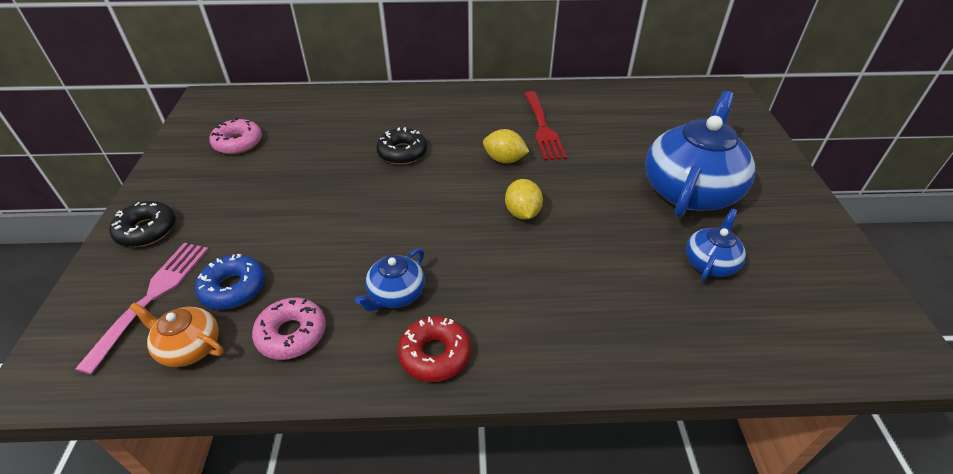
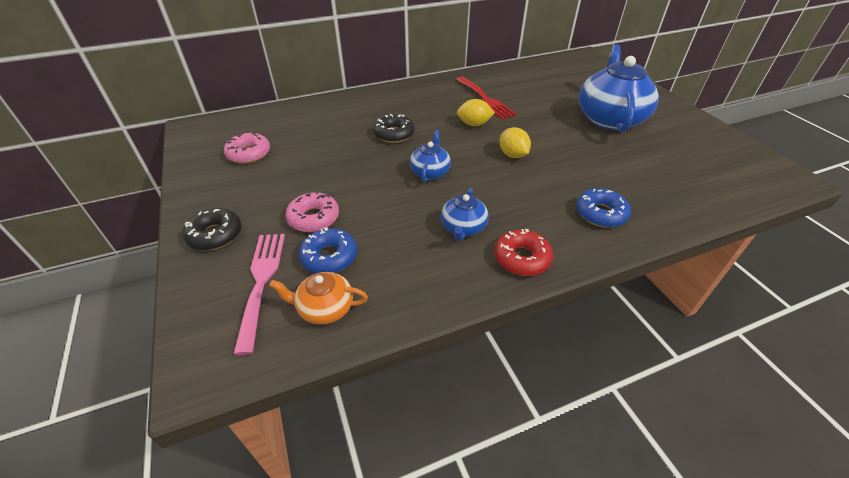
camera: 20 degrees left, 0 degrees up
pink donut [252,298,326,360] -> pink donut moved to [285,191,339,232]
blue teapot [686,209,746,281] -> blue teapot moved to [410,130,451,183]
none -> blue donut [576,188,631,228]

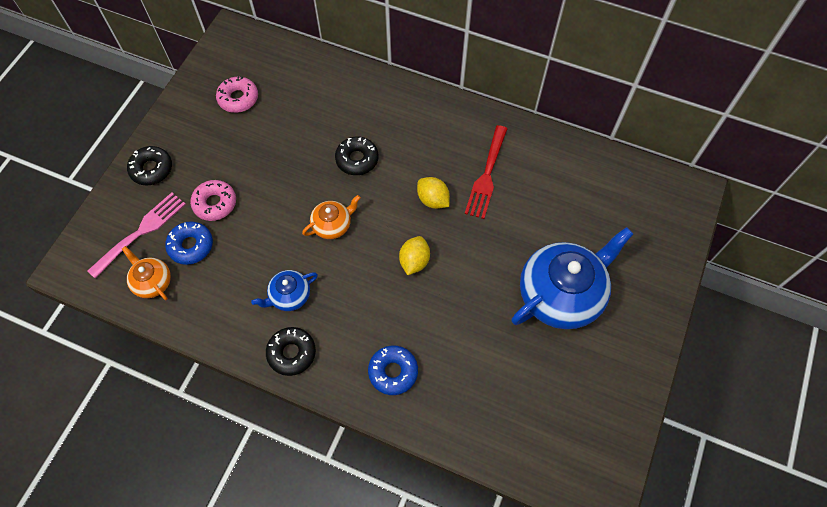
camera: 45 degrees right, 20 degrees up
blue teapot [410,130,451,183] -> orange teapot [302,195,361,239]
red donut [494,229,553,276] -> black donut [266,327,316,376]

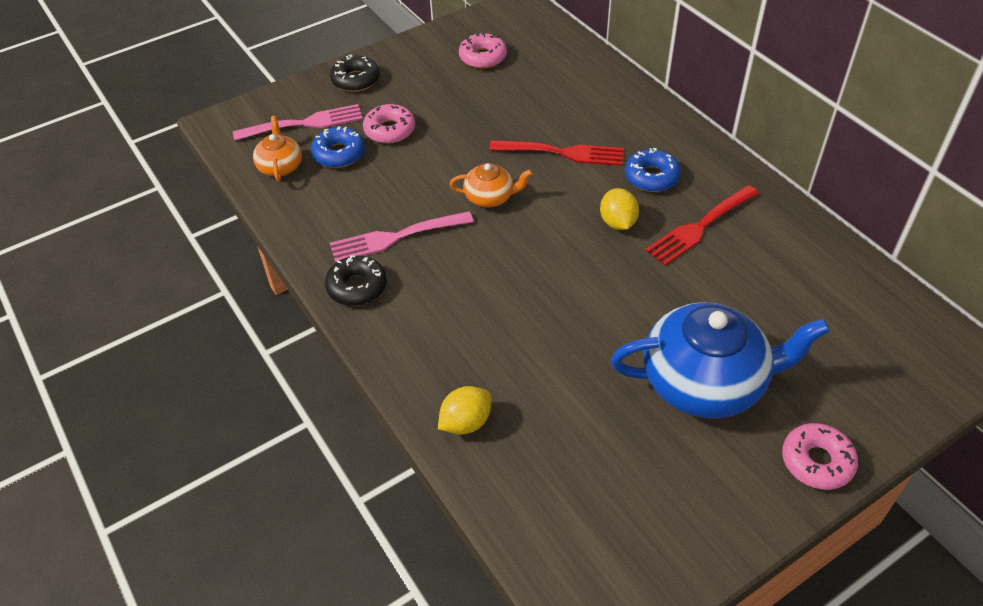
camera: 35 degrees right, 15 degrees down
blue teapot [251,270,318,311] -> pink fork [330,211,474,263]
black donut [335,136,378,175] -> red fork [489,140,623,166]
blue donut [368,346,418,395] -> blue donut moved to [625,148,681,192]
yellow lemon [399,236,430,275] -> yellow lemon moved to [438,386,492,435]
none -> pink donut [782,423,858,490]

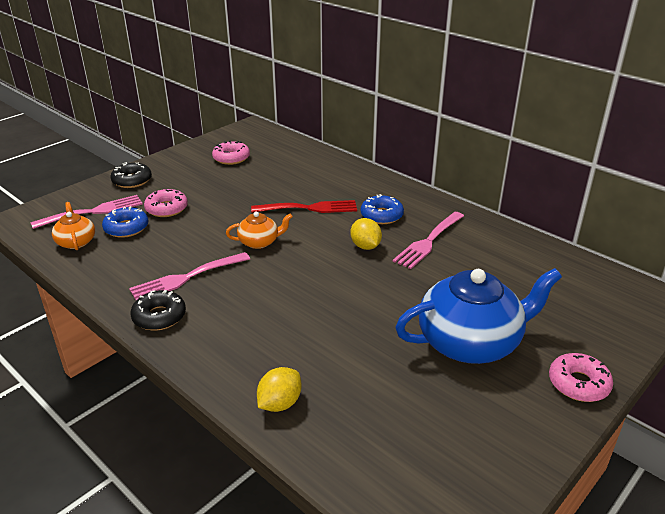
camera: 15 degrees left, 15 degrees down
red fork [645,185,759,266] -> pink fork [393,212,464,269]

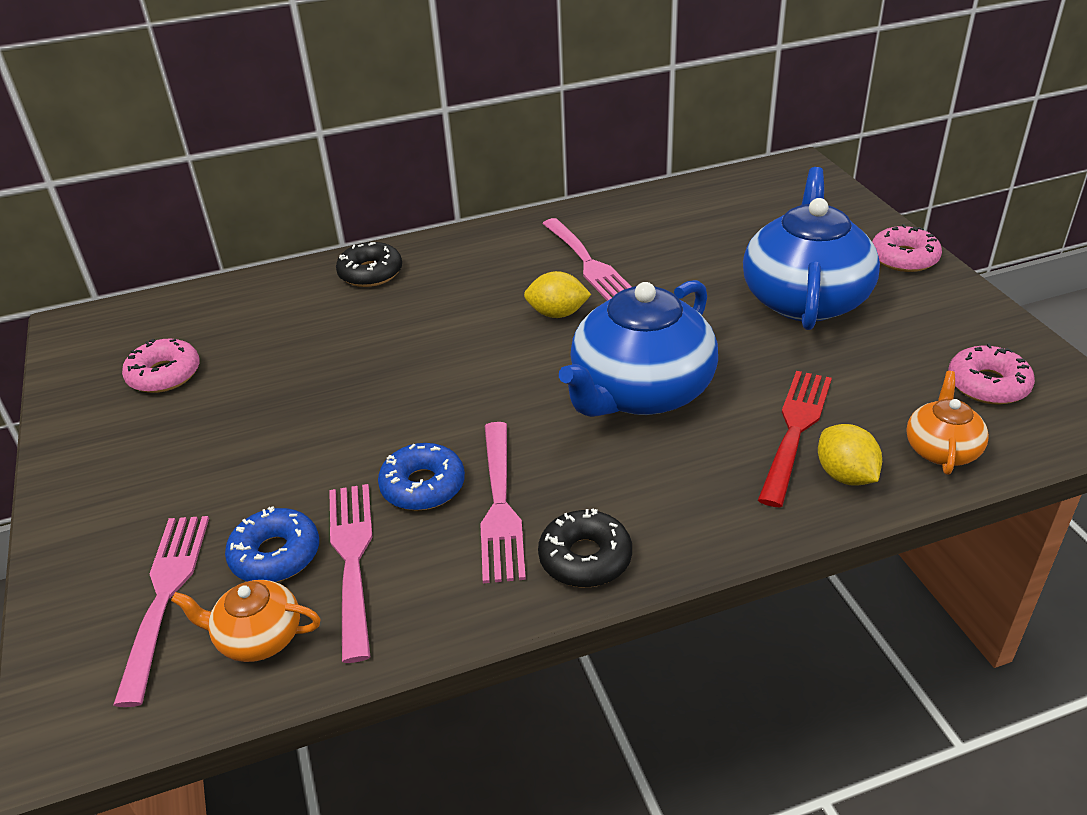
camera: 60 degrees left, 5 degrees up
black donut [111,162,152,188] -> black donut moved to [336,242,402,287]
pink donut [144,189,188,217] -> pink donut moved to [948,344,1035,404]
orange teapot [226,212,293,249] -> orange teapot moved to [906,371,989,475]
red fork [251,200,357,213] -> red fork moved to [758,371,832,507]
blue donut [361,194,404,224] -> blue donut moved to [378,443,465,511]
none -> pink fork [329,484,373,663]
none -> blue teapot [559,280,718,417]

